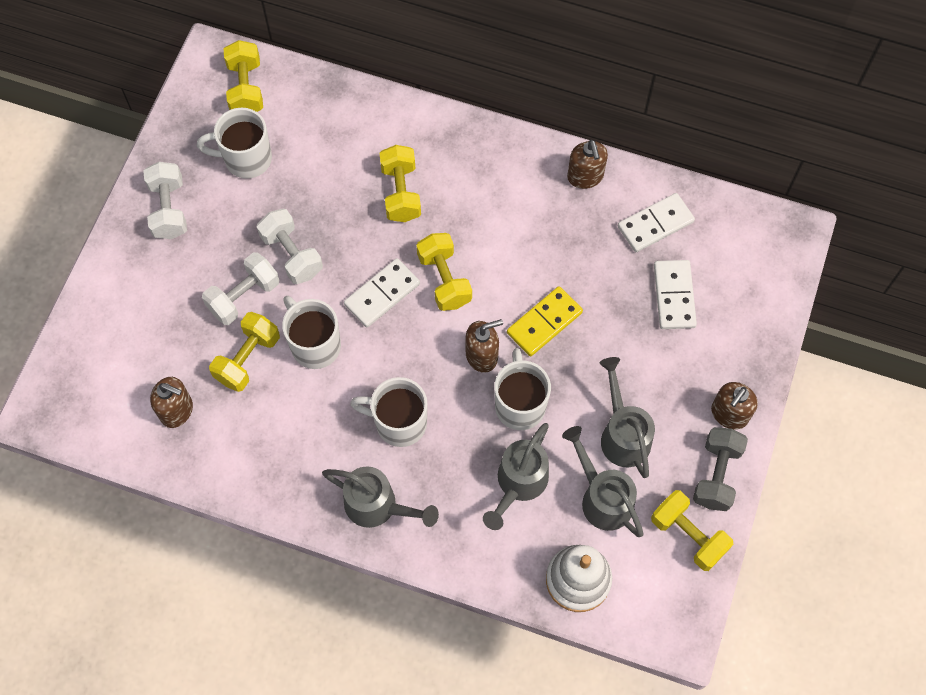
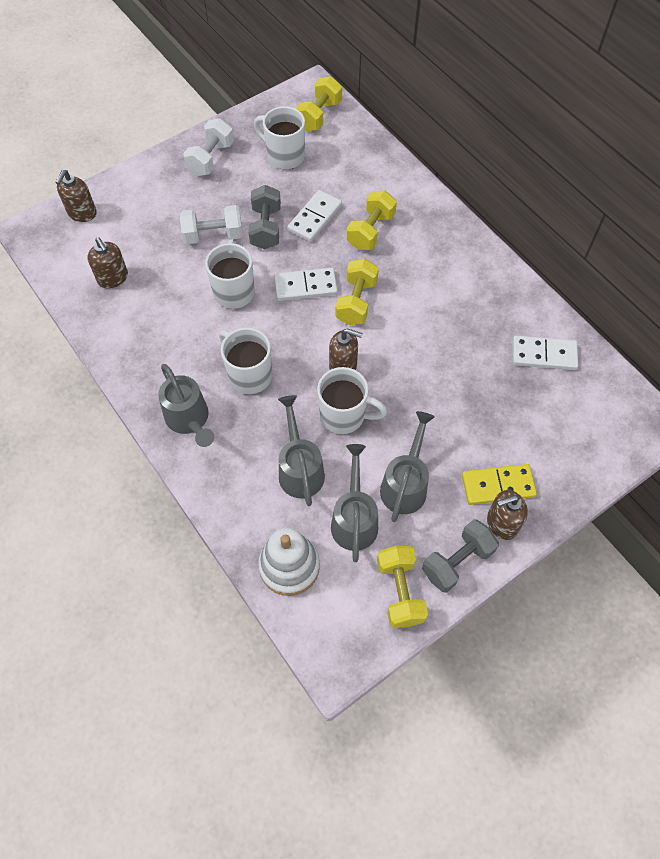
camera: 35 degrees right, 5 degrees down
yellow dumbbell [209,312,280,392] -> none
white dumbbell [257,209,323,284] -> grey dumbbell [248,185,281,249]
grey watering can [483,423,549,530] -> grey watering can turned 105 degrees clockwise [278,395,325,506]
white mug [494,348,551,430] -> white mug turned 75 degrees clockwise [317,367,387,434]
yellow domino [507,286,583,356] -> yellow domino moved to [462,464,537,505]
brown soap dispenser [567,140,608,189] -> brown soap dispenser moved to [55,170,97,222]
white domino [654,260,697,329] -> white domino moved to [288,190,342,242]

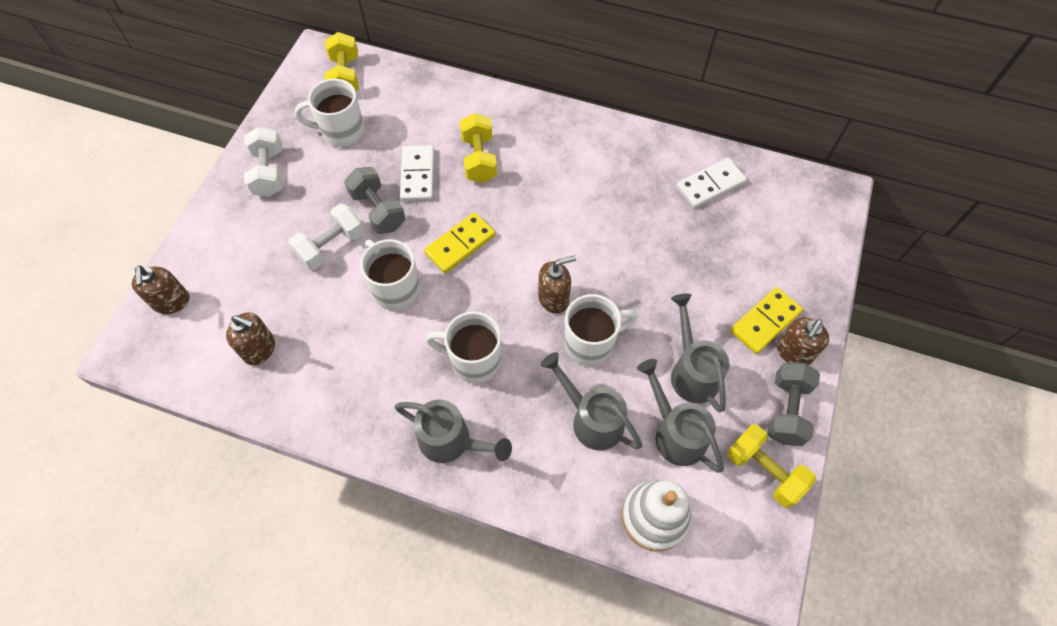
camera: 35 degrees left, 0 degrees up
white domino [274,268,338,301] -> yellow domino [424,212,496,273]
yellow dumbbell [335,259,379,325] -> none

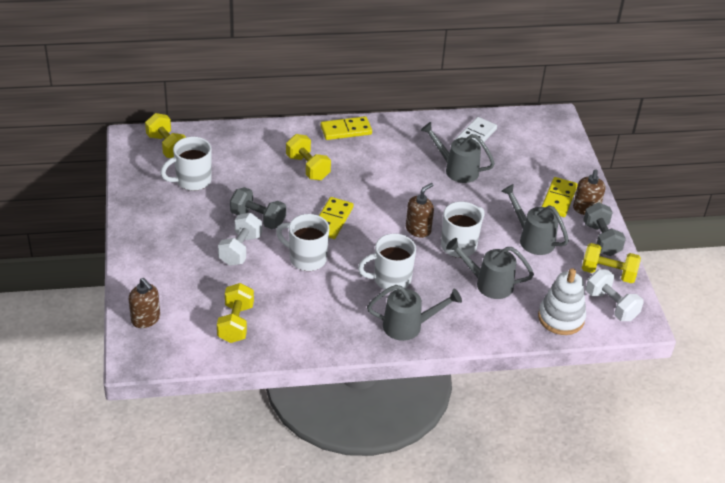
camera: 30 degrees left, 20 degrees down
brown soap dispenser [226,312,275,365] -> yellow dumbbell [217,283,254,343]
white dumbbell [244,127,282,197] -> white dumbbell moved to [586,269,644,321]
white domino [400,145,434,201] -> none
grey watering can [637,359,724,472] -> grey watering can moved to [421,122,495,183]
none -> yellow domino [320,116,372,140]

